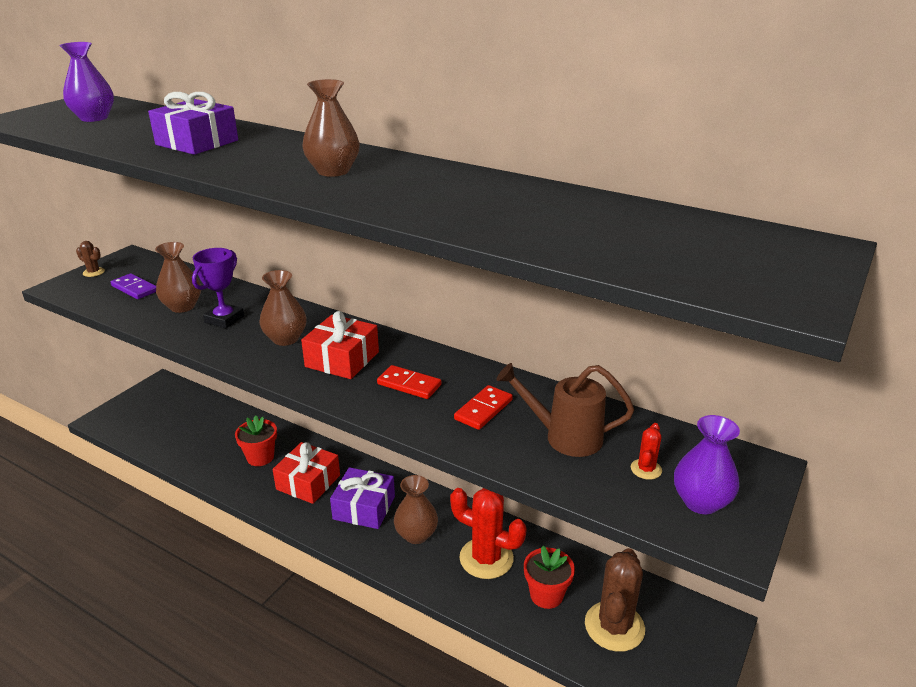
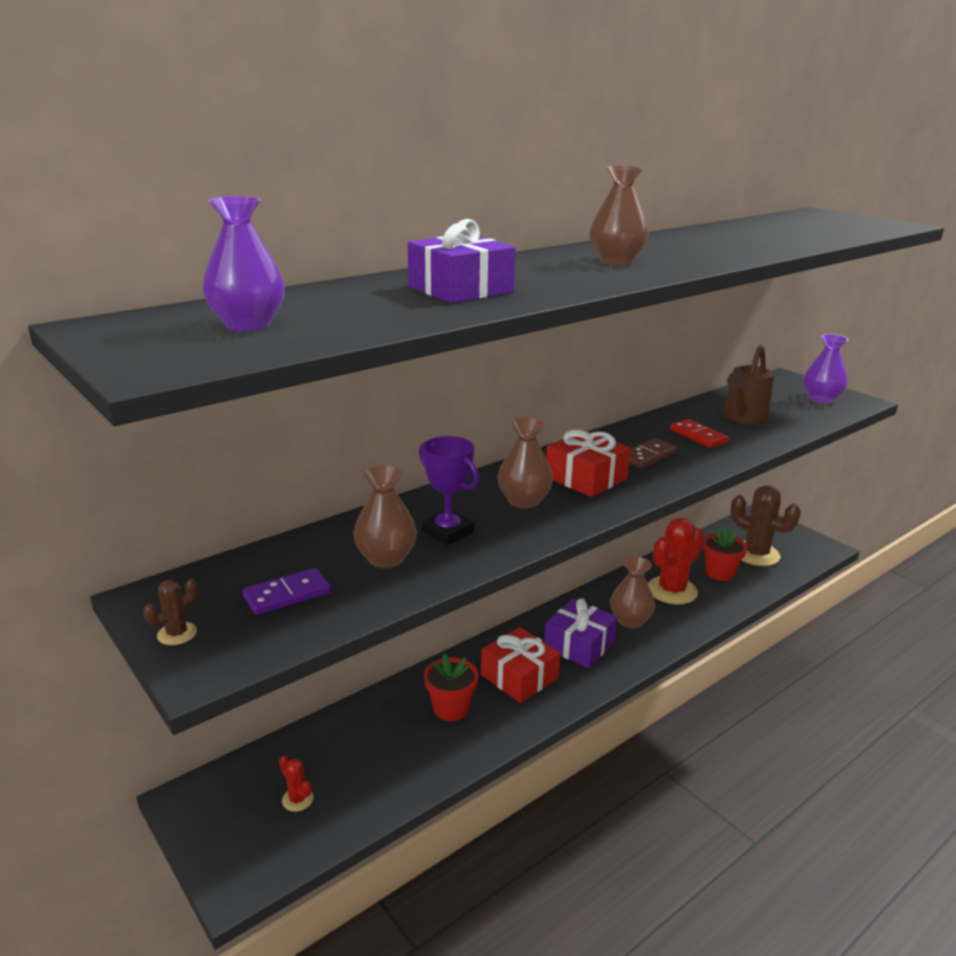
camera: 70 degrees left, 5 degrees down
red domino [377,365,441,399] -> brown domino [629,439,677,468]
red cactus [631,423,662,480] -> red cactus moved to [279,756,313,812]

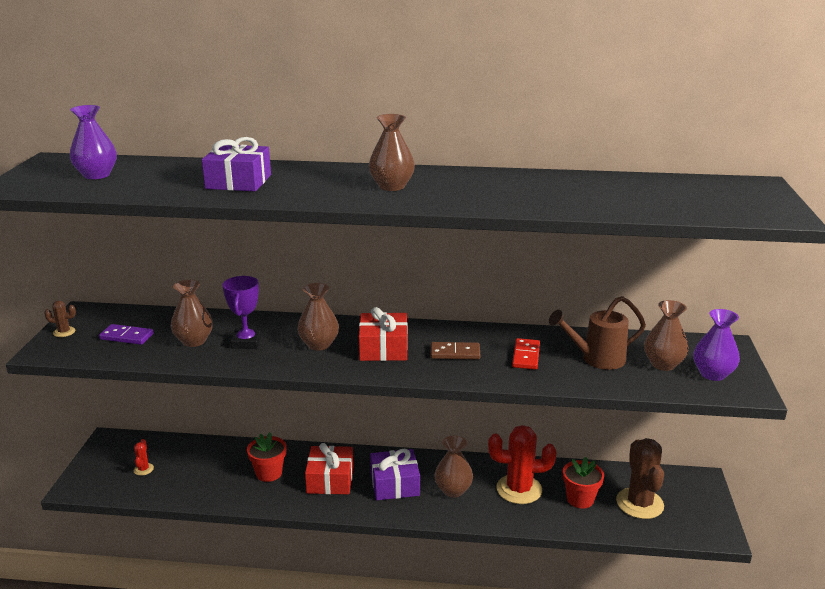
camera: 45 degrees right, 0 degrees up
none -> brown vase [644,300,689,371]

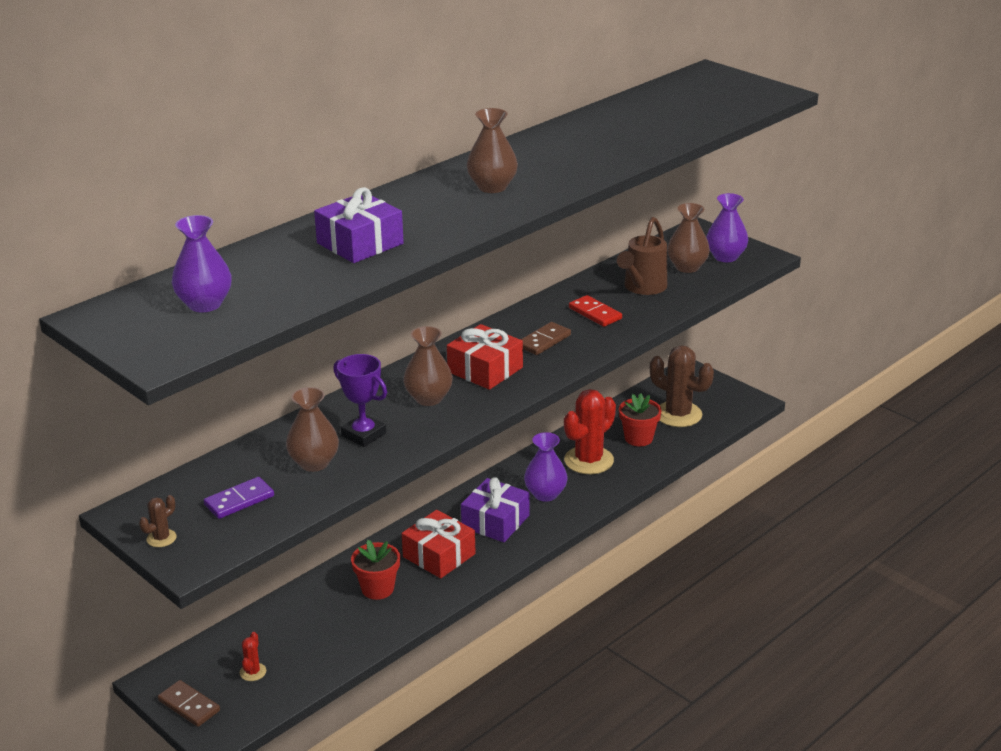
camera: 50 degrees left, 5 degrees up
red cactus [134,439,154,476] -> red cactus turned 60 degrees clockwise [240,632,266,681]
brown vase [435,435,473,497] -> purple vase [524,432,567,502]
none -> brown domino [158,680,220,727]

